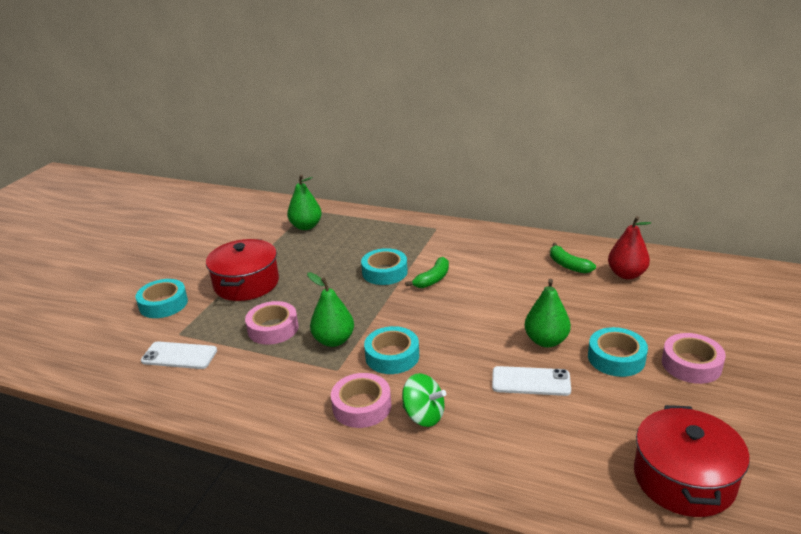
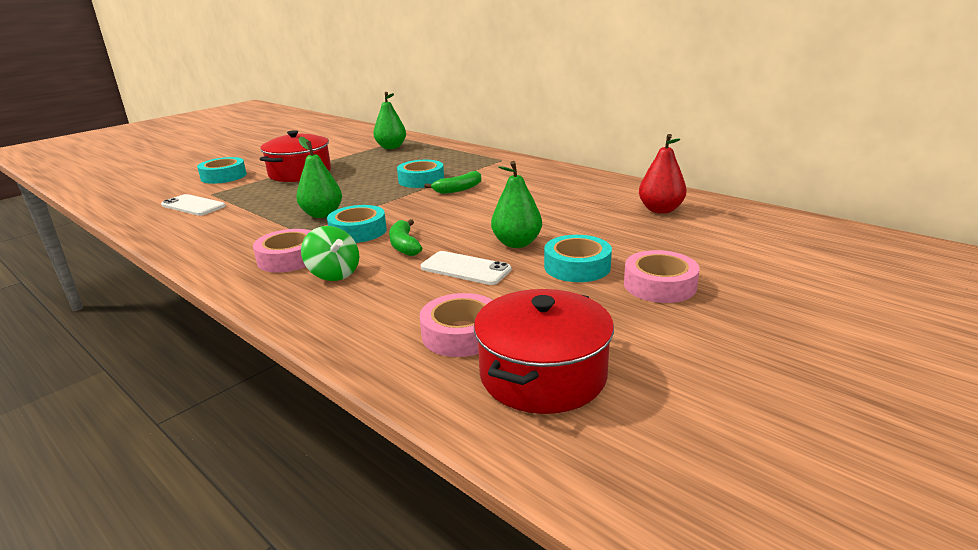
camera: 20 degrees right, 5 degrees down
pink tape [245,301,298,345] -> pink tape moved to [420,293,493,357]
green banana [550,243,596,273] -> green banana moved to [389,219,422,256]

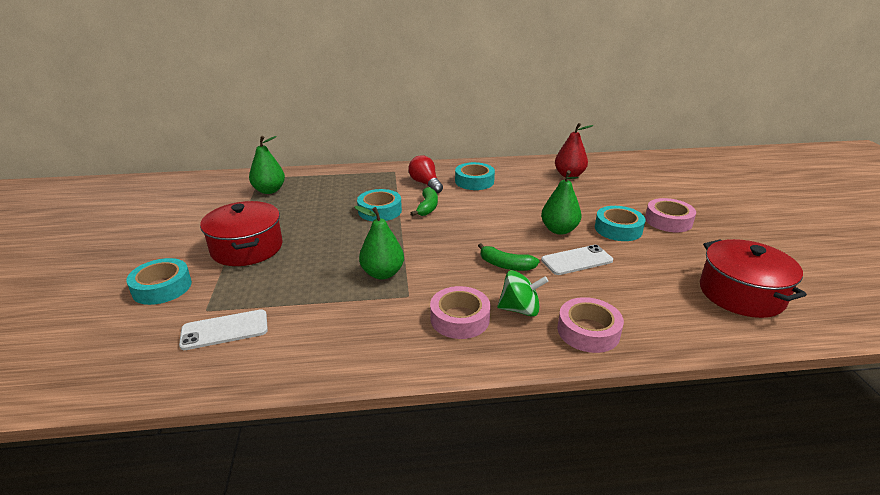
camera: 50 degrees left, 5 degrees up
turquoise tape [327,205,387,243] -> turquoise tape moved to [455,162,495,190]
pink tape [420,293,493,357] -> pink tape moved to [557,297,624,353]
none -> red light bulb [408,155,443,193]

